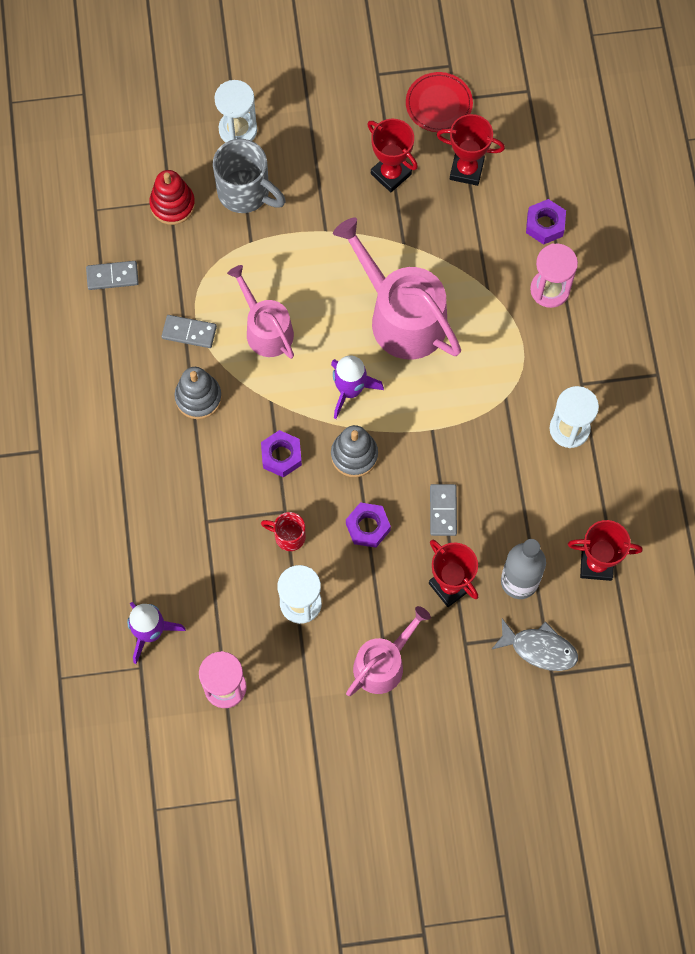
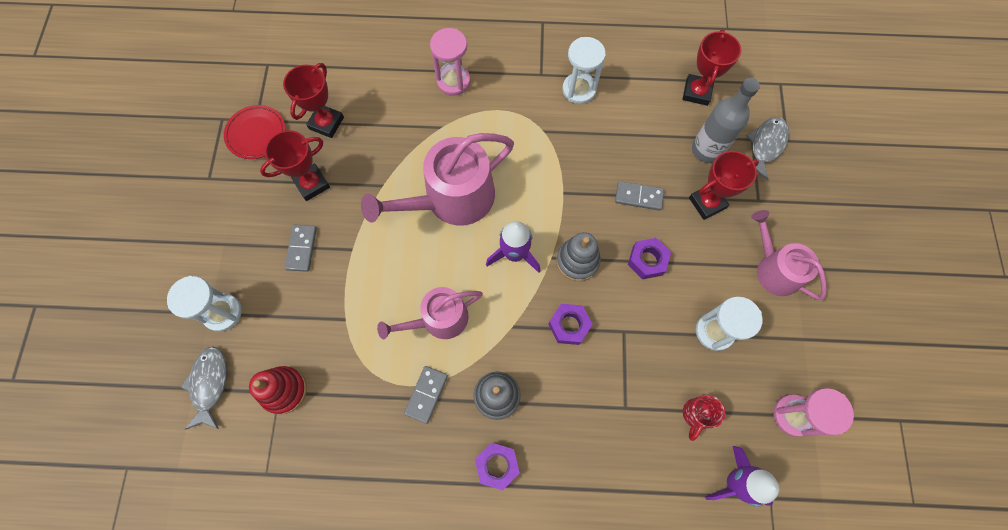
camera: 80 degrees left, 0 degrees up
grey domino [86,261,139,290] -> grey domino moved to [285,225,317,272]
grey mug [213,139,286,213] -> none
red mug [261,512,306,551] -> red mug moved to [683,395,725,441]
purple nut [526,199,566,245] -> purple nut moved to [475,443,520,491]
none -> grey fish [180,346,227,430]

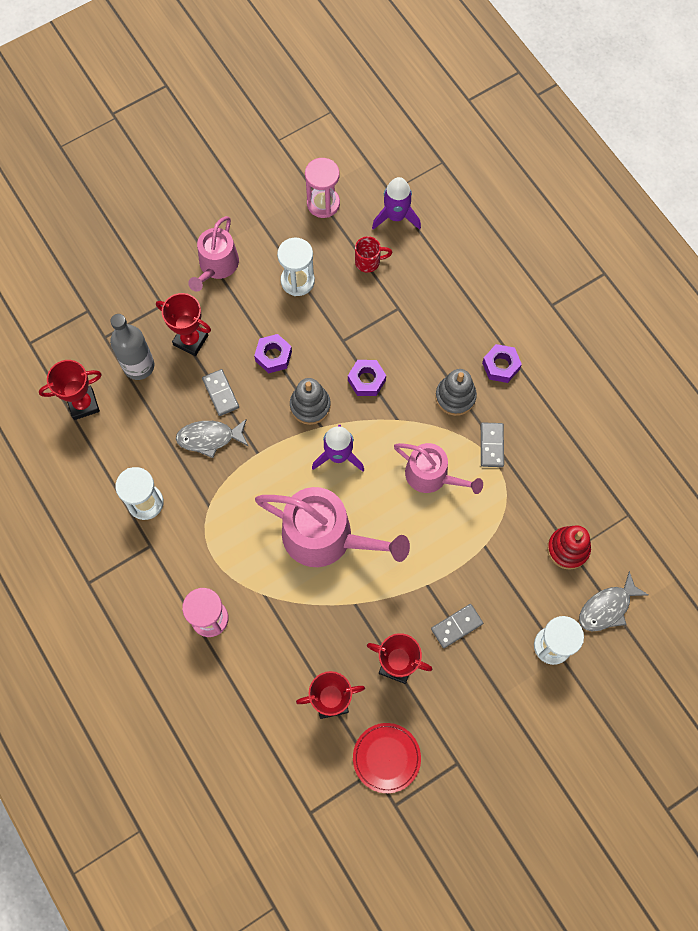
camera: 125 degrees left, 0 degrees up
grey domino [404,366,448,424] -> grey domino turned 75 degrees counterclockwise [481,423,504,467]
grey fish [746,117,789,180] -> grey fish moved to [176,419,248,458]

